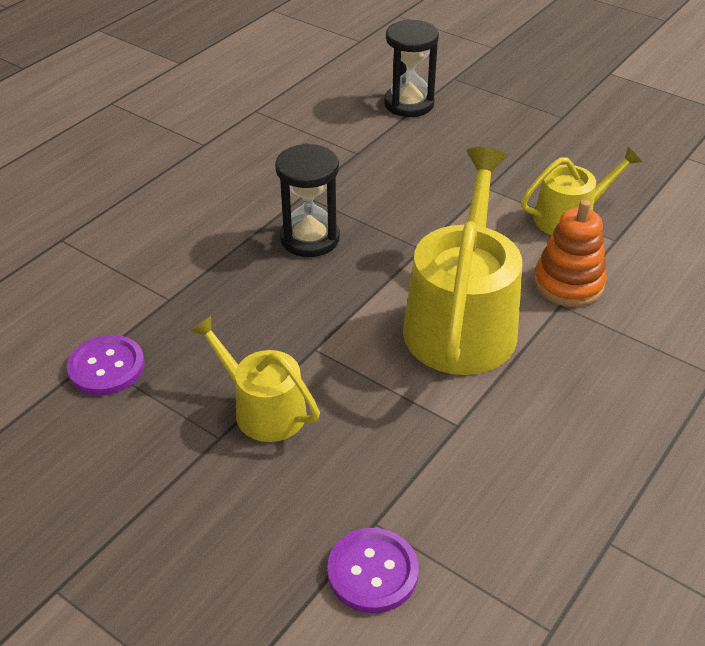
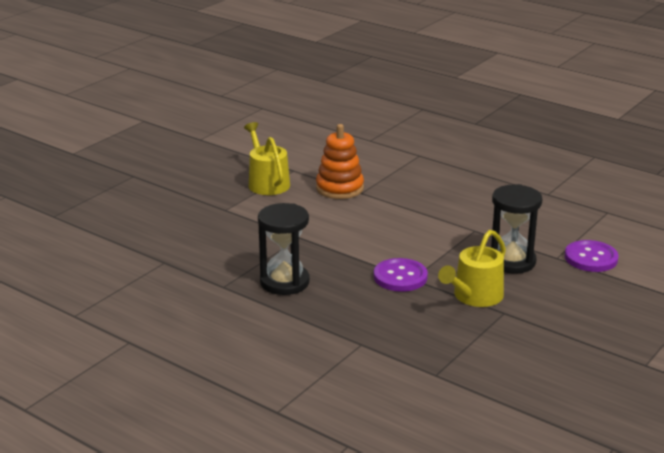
camera: 90 degrees left, 15 degrees down
purple button [67,335,145,396] -> purple button moved to [374,258,428,292]
black hourglass [384,20,439,117] -> black hourglass moved to [491,184,542,274]
yellow watering can [403,147,522,375] -> none

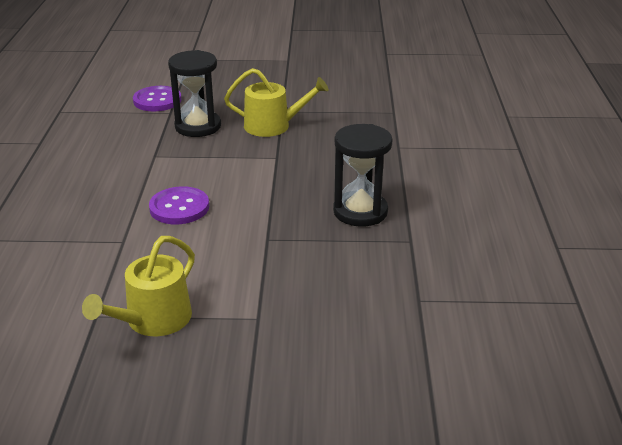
camera: 125 degrees left, 5 degrees up
orange stacking toy [316,124,364,199] -> none
purple button [374,258,428,292] -> purple button moved to [149,186,209,224]

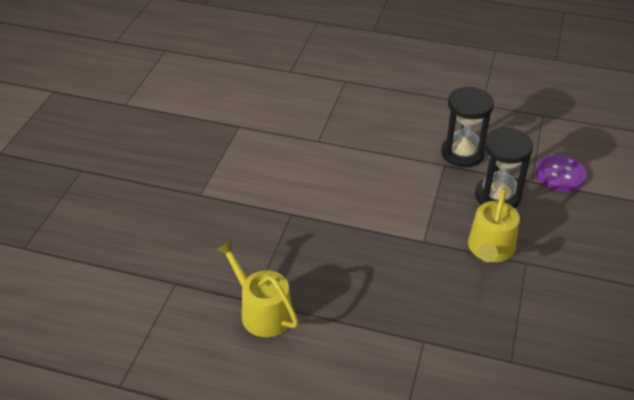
camera: 105 degrees right, 10 degrees up
yellow watering can [82,236,195,336] -> yellow watering can moved to [217,240,298,337]
purple button [149,186,209,224] -> none
black hourglass [333,124,393,227] -> black hourglass moved to [441,86,494,167]

